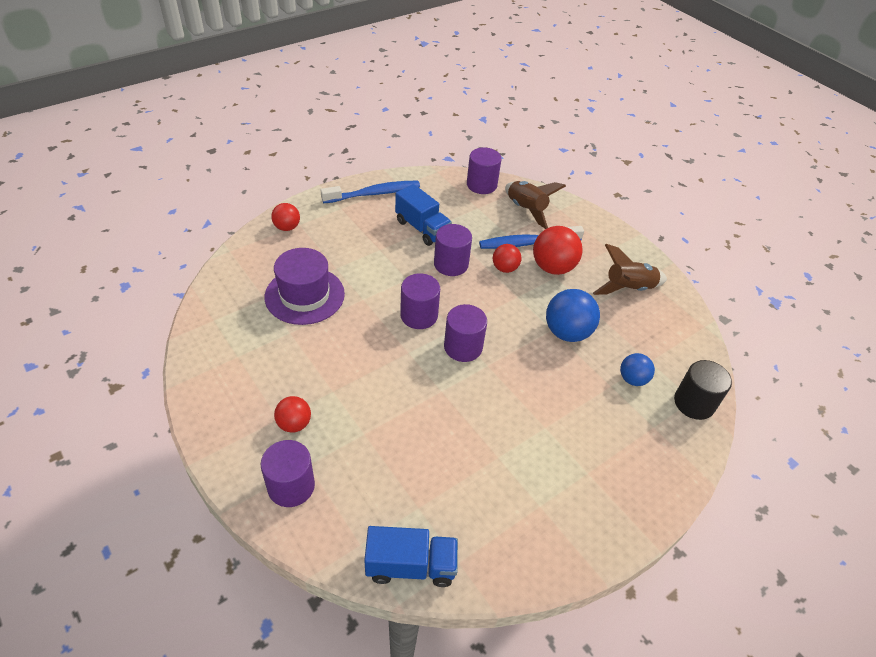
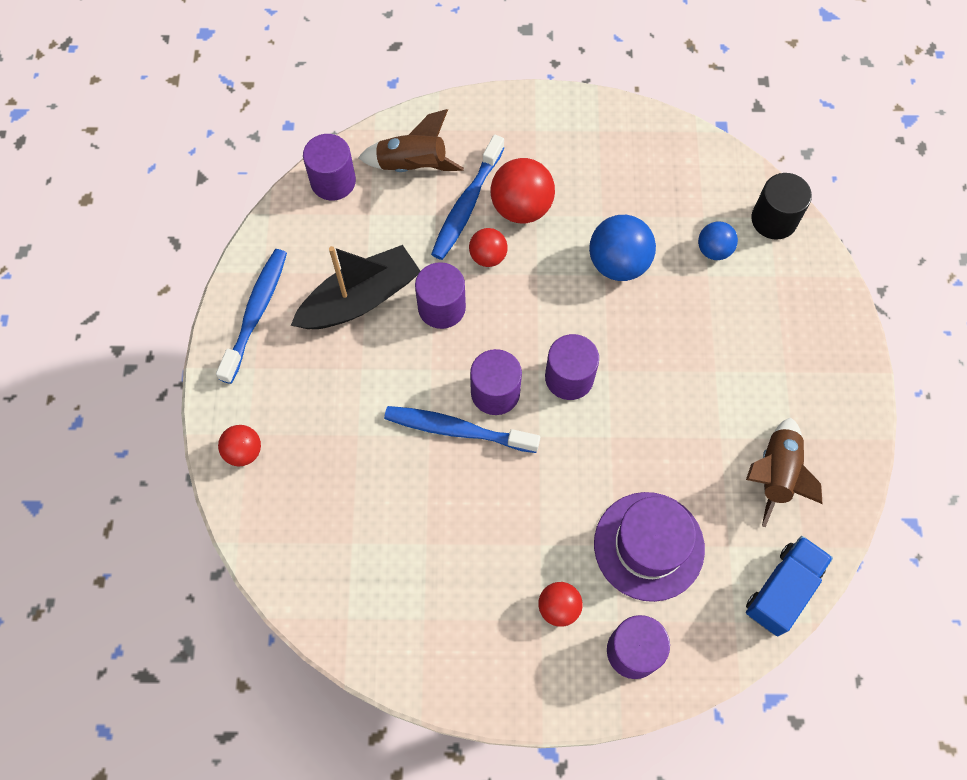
camera: 50 degrees left, 20 degrees up
purple hat [265,248,345,325] -> purple hat moved to [594,492,705,602]
blue truck [395,184,452,246] -> black boat [291,245,420,329]
brown rocket [593,244,667,295] -> brown rocket moved to [746,418,822,527]
none -> blue toothbrush [384,406,540,453]

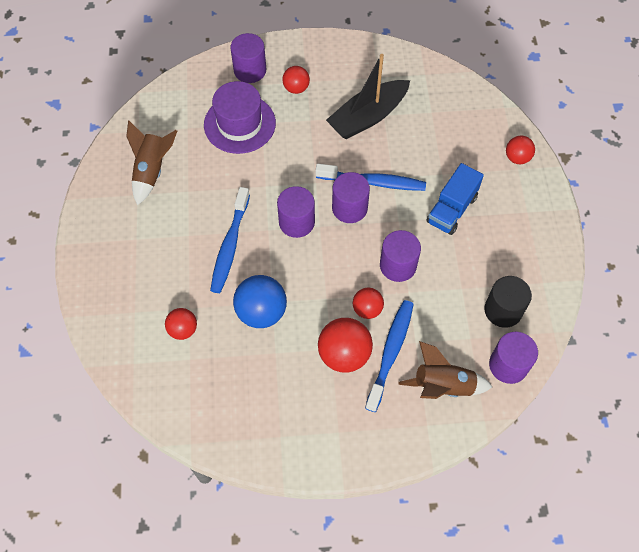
camera: 175 degrees right, 5 degrees down
blue toothbrush [216,249,287,384] -> blue toothbrush moved to [210,187,250,293]
black boat [291,245,420,329] -> black boat moved to [326,54,410,139]
blue ball [698,221,738,260] -> red ball [165,308,197,340]
blue truck [746,536,833,636] -> blue truck moved to [426,163,484,235]
black cylinder [751,173,812,240] -> black cylinder moved to [484,276,532,328]

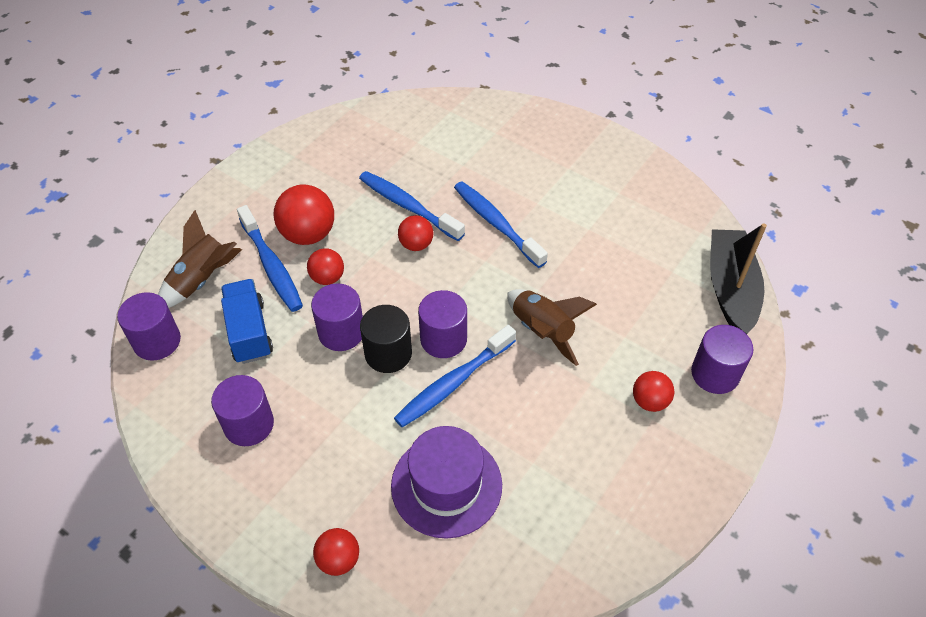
camera: 130 degrees right, 10 degrees down
brown rocket [126,120,177,205] -> brown rocket moved to [507,289,597,366]
red ball [165,308,197,340] -> red ball moved to [398,215,433,251]
purple hat [204,81,276,154] -> purple hat moved to [391,426,502,539]
blue ball [233,275,287,328] -> blue toothbrush [359,171,465,241]
purple cylinder [277,186,315,238] -> purple cylinder moved to [211,375,274,446]
black boat [326,54,410,139] -> black boat moved to [710,223,767,334]
blue truck [426,163,484,235] -> blue truck moved to [221,279,273,364]
black cylinder [484,276,532,328] -> black cylinder moved to [360,305,412,373]

